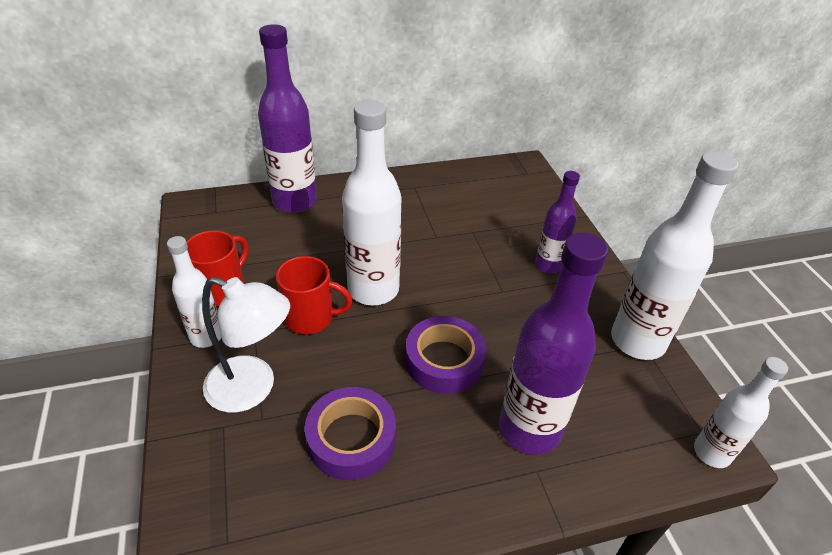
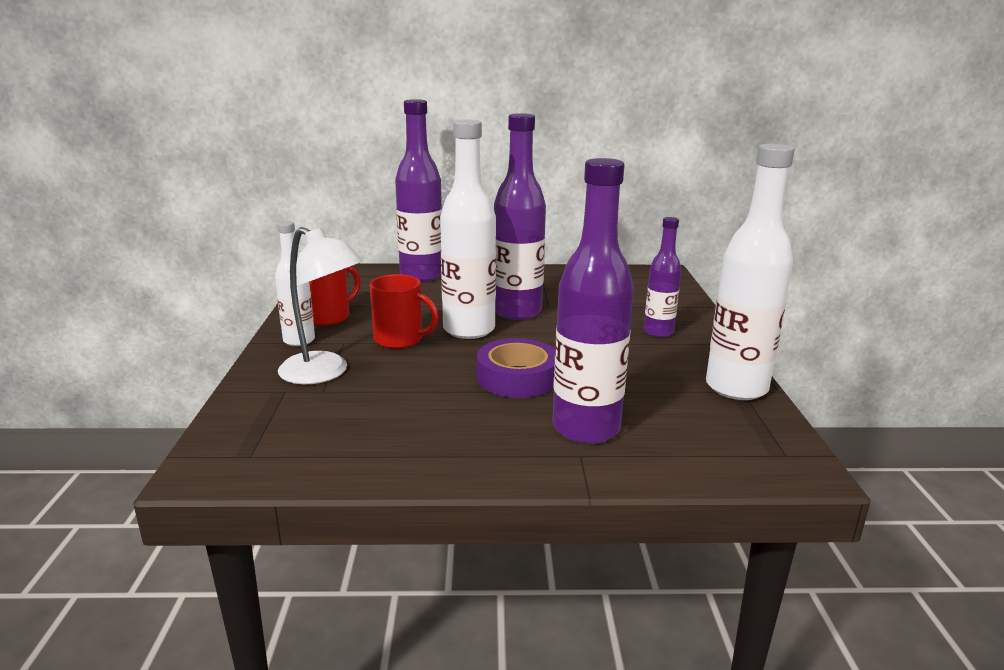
camera: 15 degrees right, 20 degrees down
purple tape [305,387,396,480] -> none
white bottle [694,357,788,468] -> none
none -> purple bottle [494,113,546,320]

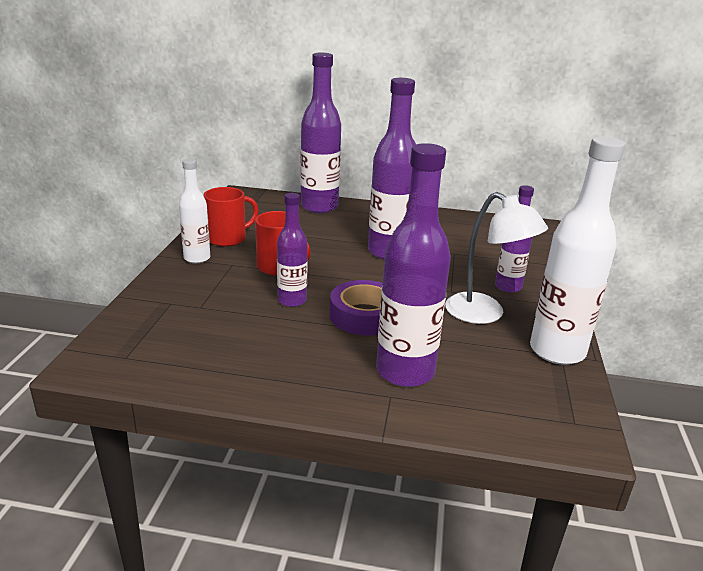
camera: 10 degrees right, 5 degrees up
white lamp [278,227,363,384] -> white lamp moved to [445,192,548,324]
white bottle [440,119,496,339] -> none
none -> purple bottle [277,193,308,307]

